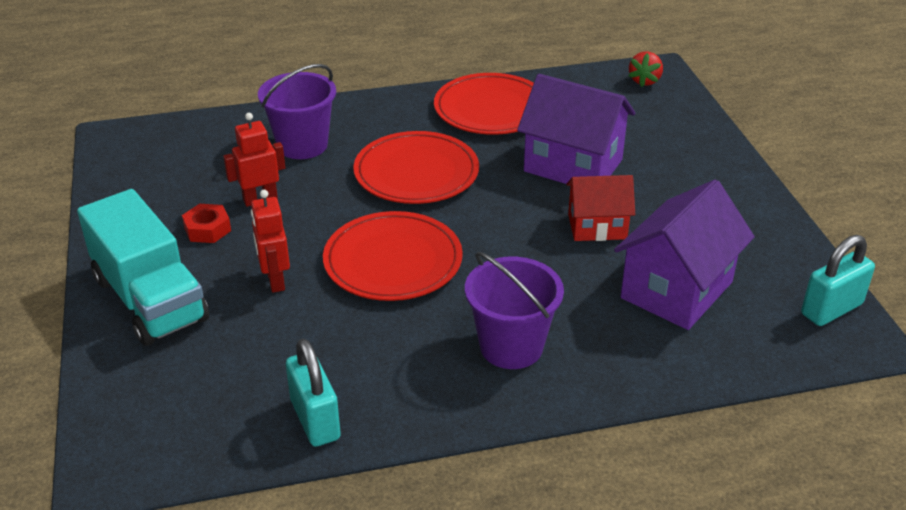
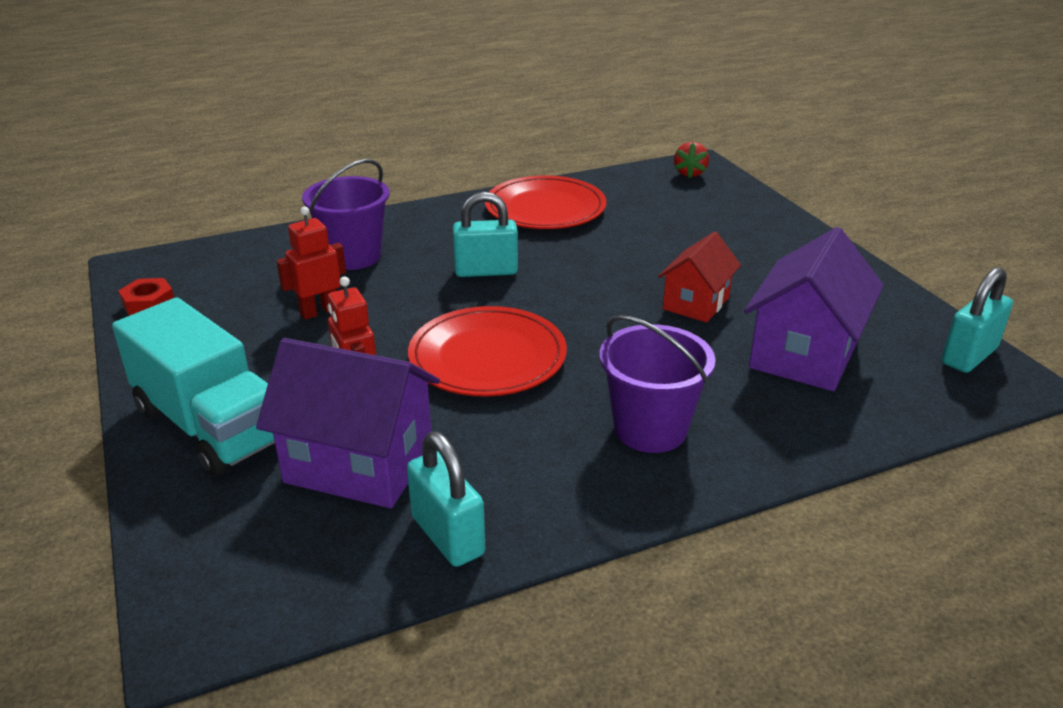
camera: 10 degrees left, 5 degrees down
red nut [182,204,231,243] -> red nut moved to [119,278,174,316]
red plate [353,131,479,204] -> turquoise padlock [453,192,518,277]
purple house [517,74,635,184] -> purple house moved to [256,338,440,508]
red house [566,175,635,241] -> red house turned 45 degrees counterclockwise [658,232,741,323]

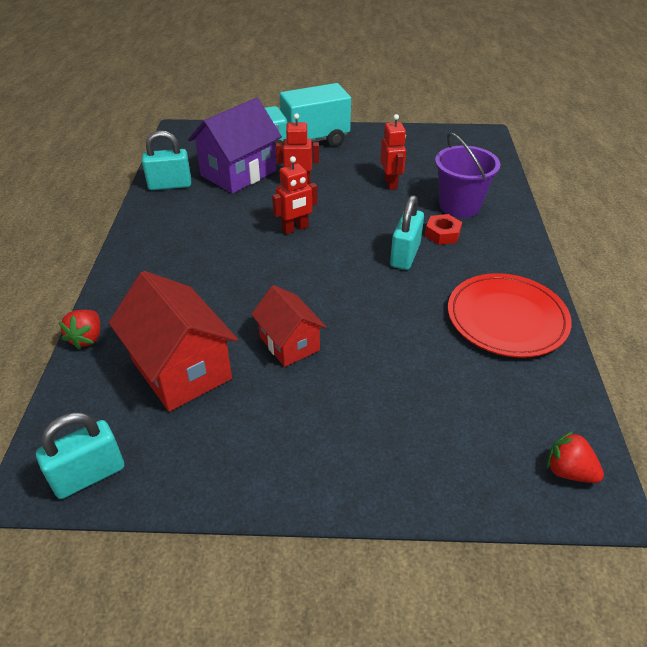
camera: 115 degrees right, 10 degrees up
red nut [119,278,174,316] -> red nut moved to [425,214,462,245]
red plate [408,306,567,396] -> red robot [272,156,317,234]
purple bucket [599,315,716,453] -> none
purple house [744,227,884,391] -> red house [109,271,238,412]
turquoise padlock [942,267,1013,373] -> turquoise padlock turned 75 degrees clockwise [36,412,124,499]
none -> red strawberry [59,310,100,350]

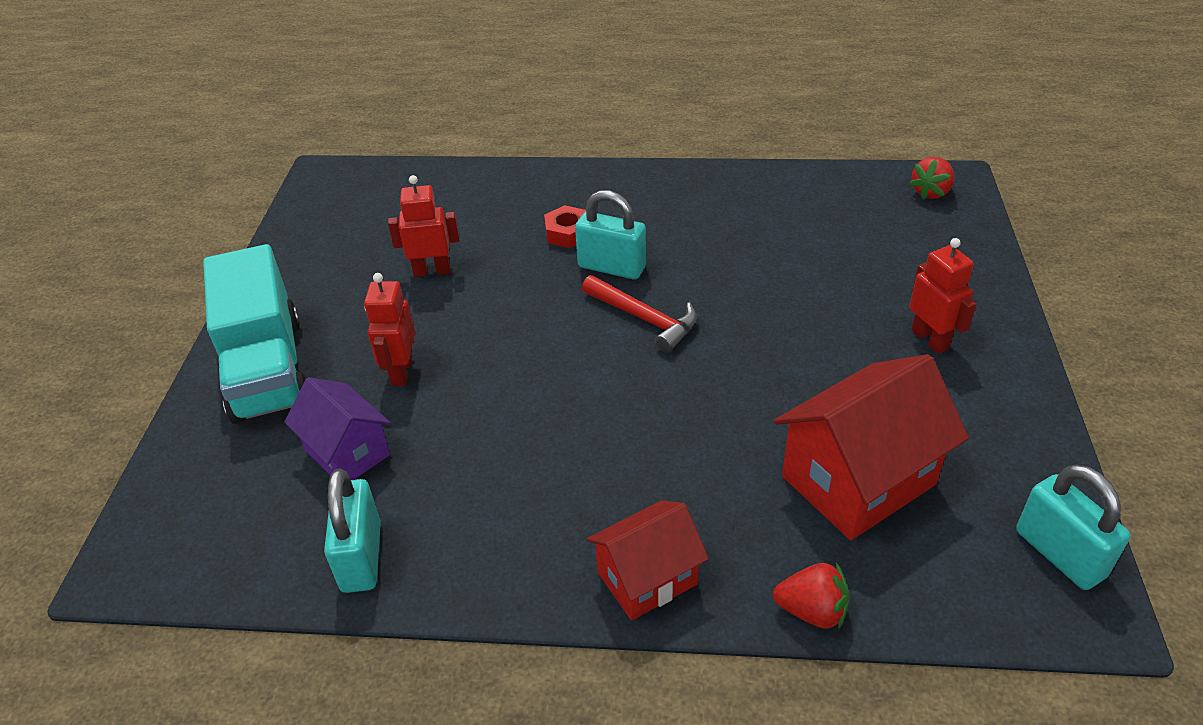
camera: 85 degrees left, 0 degrees up
purple house [188,97,282,194] -> purple house [284,377,391,480], size x0.62
red house [251,285,326,367] -> red house moved to [587,500,709,620]
red robot [272,156,317,234] -> red robot moved to [909,238,977,354]
purple bucket [435,133,500,218] -> none
red plate [448,273,572,358] -> none
none -> red hammer [582,275,697,353]

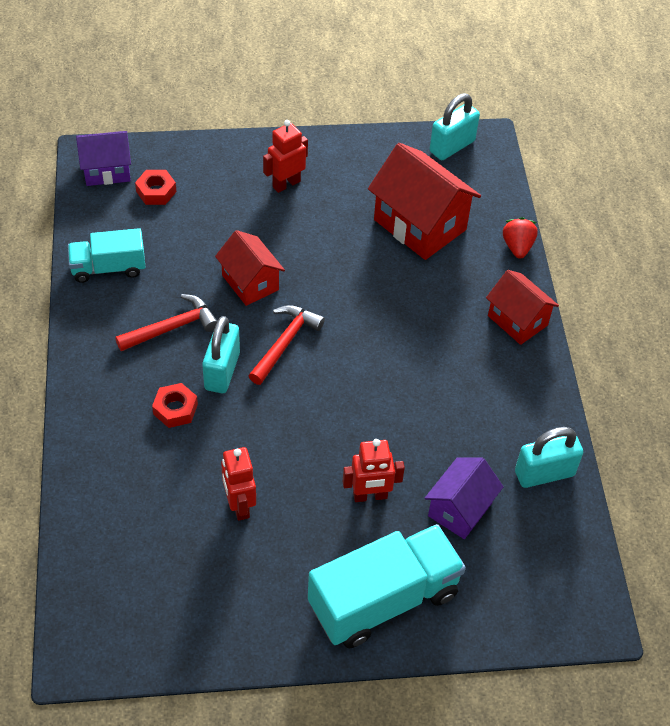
camera: 105 degrees left, 10 degrees up
red strawberry [909,157,954,200] -> purple house [76,131,131,186]
none -> turquoise truck [68,228,145,283]
none -> red hammer [115,294,217,351]
none -> red nut [135,170,176,205]
none -> red house [215,230,285,306]

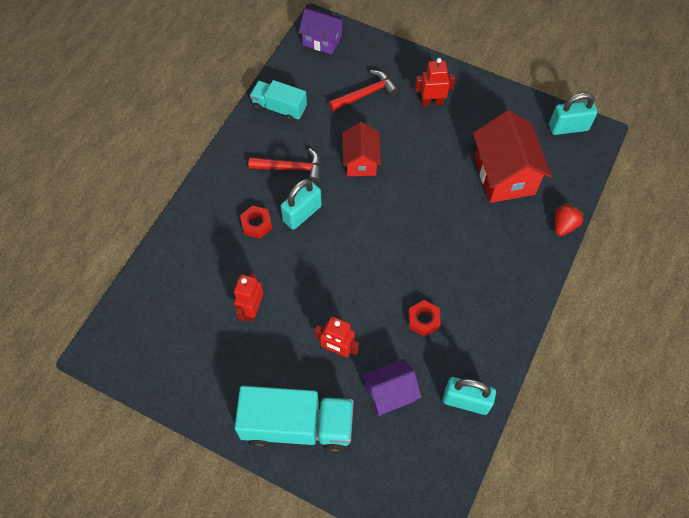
camera: 35 degrees right, 10 degrees up
red nut [135,170,176,205] -> red nut moved to [408,300,441,337]
red hammer [249,305,325,385] -> red hammer moved to [329,70,398,111]
red house [486,270,559,345] -> none

